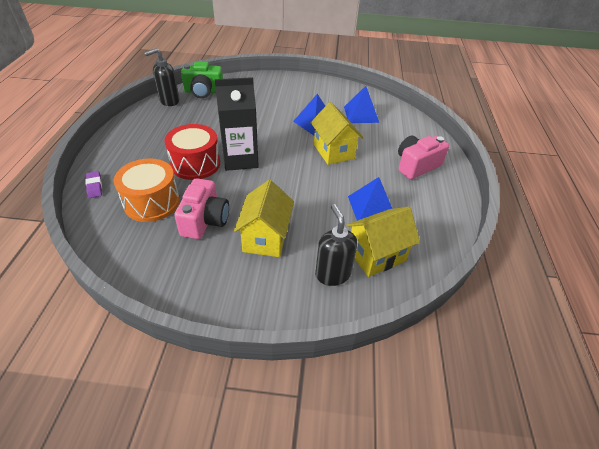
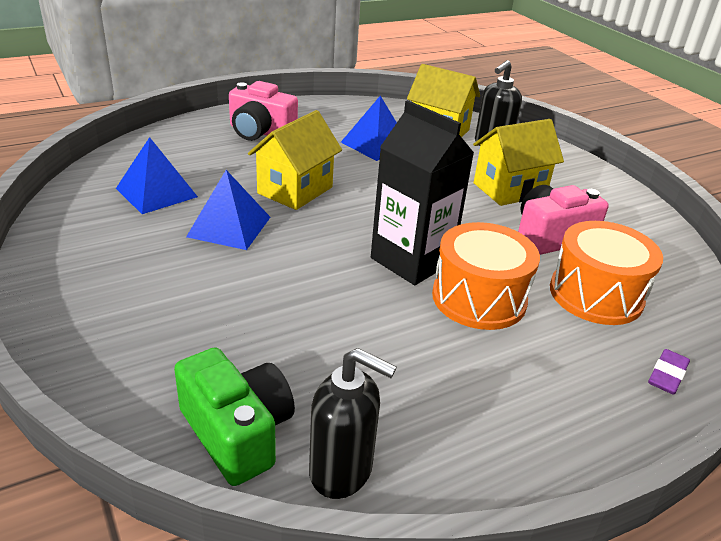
camera: 125 degrees left, 10 degrees down
red drum [165,124,220,180] -> orange drum [432,222,540,330]

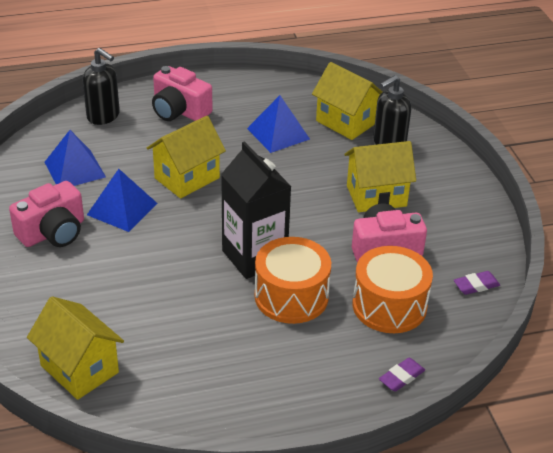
camera: 15 degrees right, 5 degrees up
green camera [174,348,295,486] -> yellow house [27,296,124,400]
black soap dispenser [309,348,397,499] -> black soap dispenser moved to [82,48,120,125]
none -> pink camera [9,181,84,247]
none -> purple eraser [454,271,500,295]

